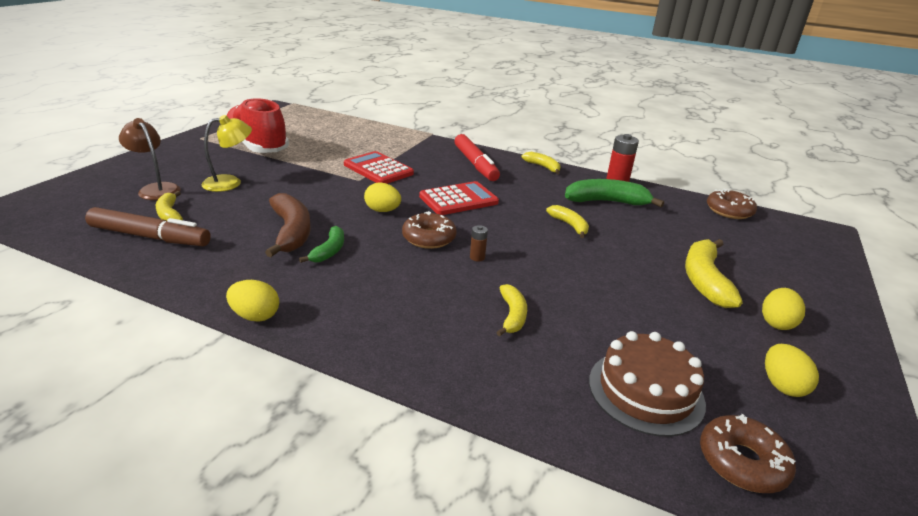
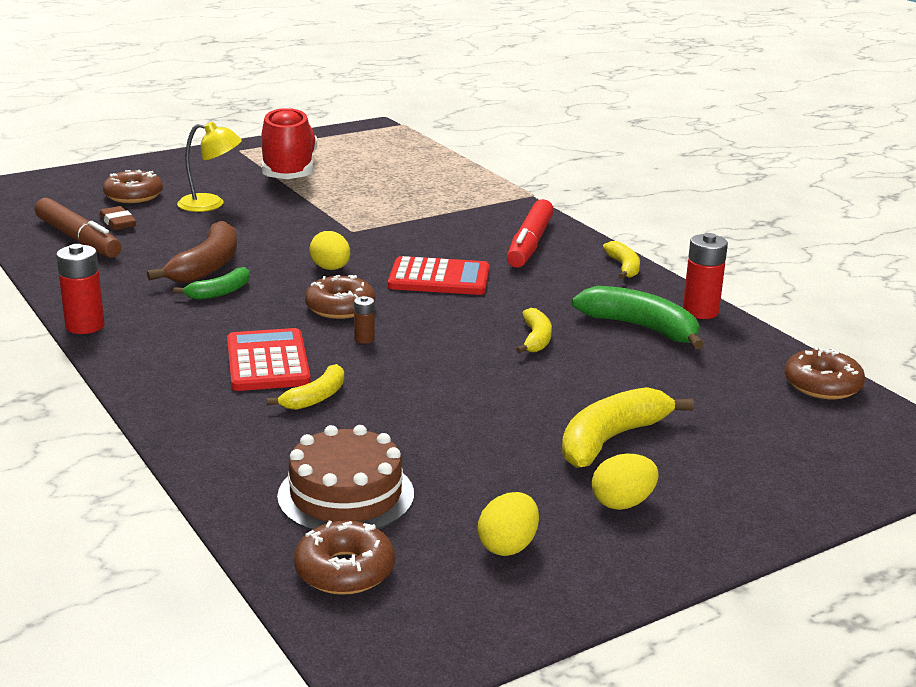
camera: 35 degrees right, 5 degrees down
brown lamp [119,118,180,200] -> brown donut [103,170,163,203]
yellow banana [156,191,183,221] -> brown eraser [99,206,136,230]
yellow egg [226,280,279,322] -> red battery [56,244,105,334]
red calculator [344,151,414,184] -> red calculator moved to [227,328,311,391]

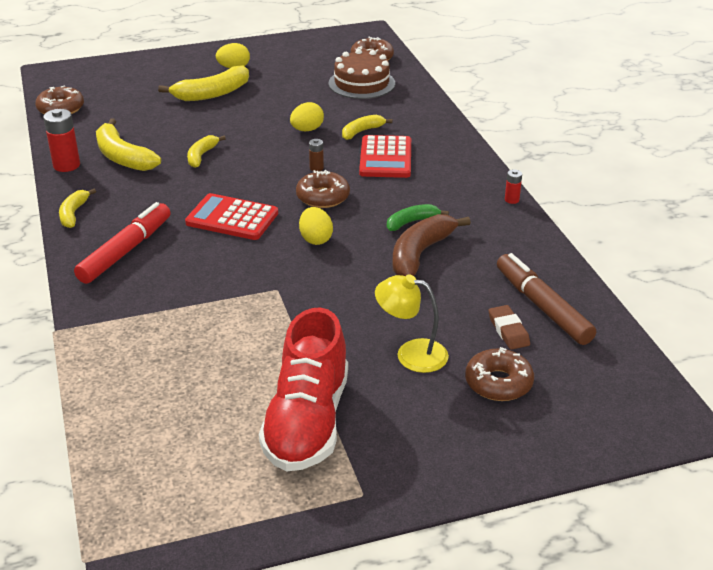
camera: 165 degrees left, 10 degrees up
red battery [56,244,105,334] -> red battery [505,169,522,204], size x0.53
yellow egg [478,492,539,556] -> yellow egg moved to [290,102,324,131]
green banana [572,286,704,349] -> yellow banana [96,119,161,171]

